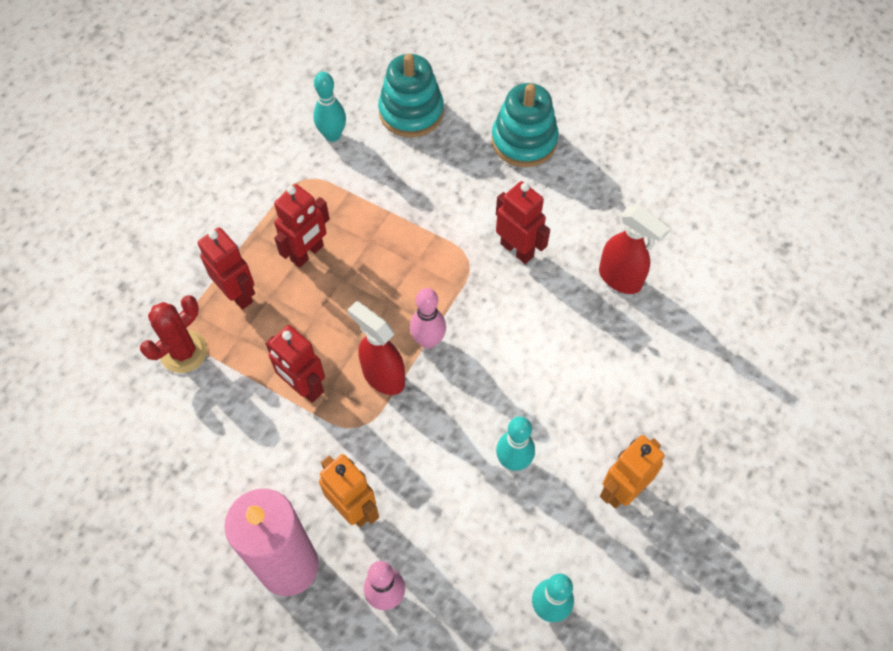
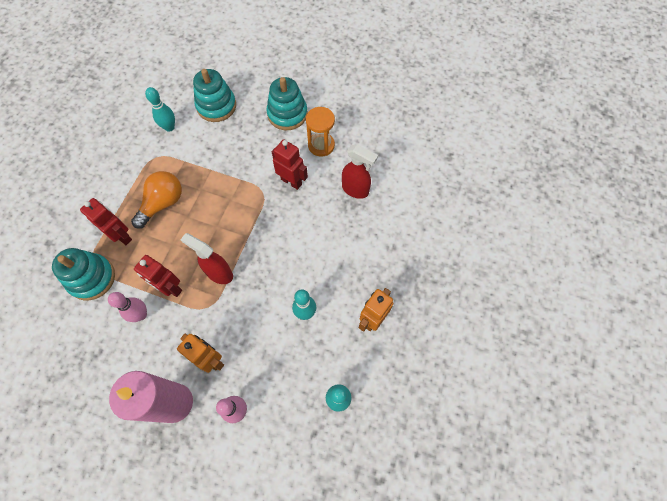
camera: 10 degrees left, 5 degrees up
red cactus [140,295,208,373] -> turquoise stacking toy [52,248,115,300]
red robot [274,184,330,268] -> orange light bulb [131,171,182,229]
pink bowling pin [410,288,446,349] -> pink bowling pin moved to [108,292,147,322]
none -> orange hourglass [306,107,335,157]

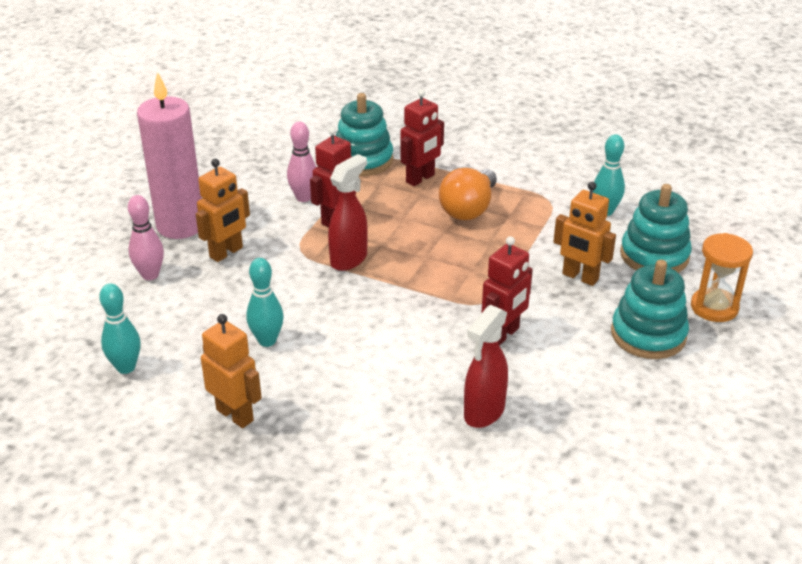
camera: 95 degrees right, 30 degrees down
orange light bulb [131,171,182,229] -> orange light bulb turned 75 degrees clockwise [439,168,497,220]
orange hourglass [306,107,335,157] -> orange hourglass moved to [691,233,753,322]
none -> orange robot [553,182,616,286]

